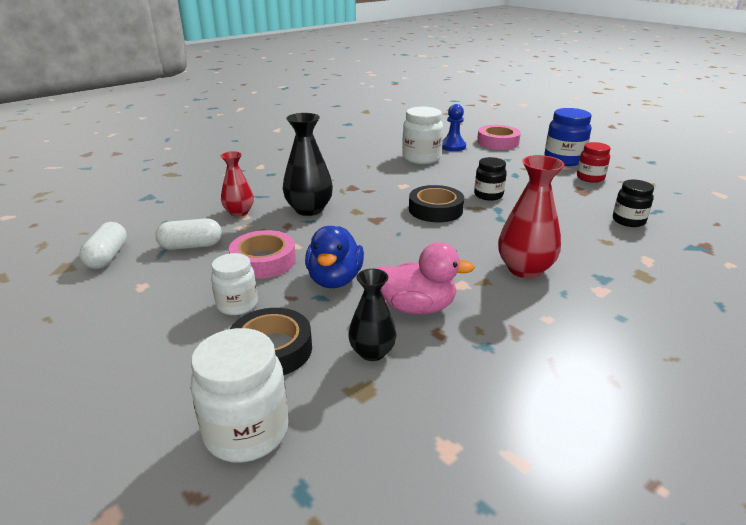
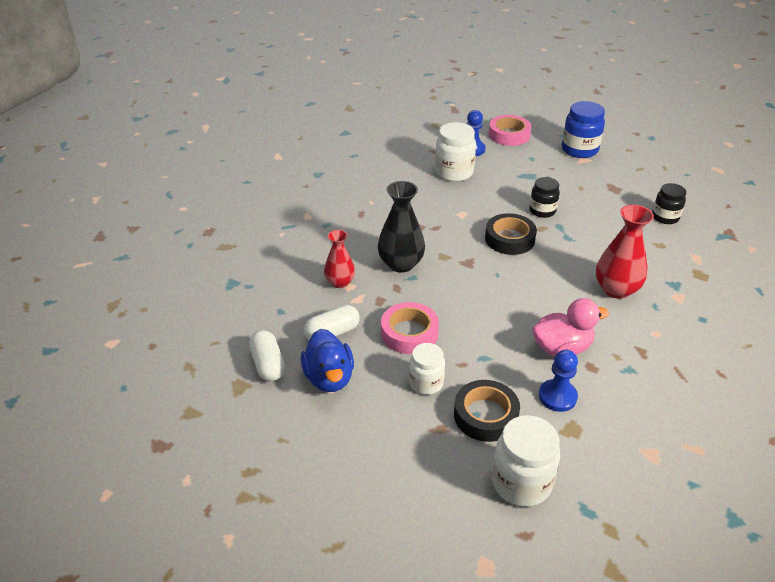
camera: 20 degrees left, 10 degrees up
blue duck [305,226,364,288] -> blue duck moved to [301,329,354,392]
black vase [348,269,397,361] -> blue pawn [539,350,578,412]
red jar [577,142,610,183] -> none

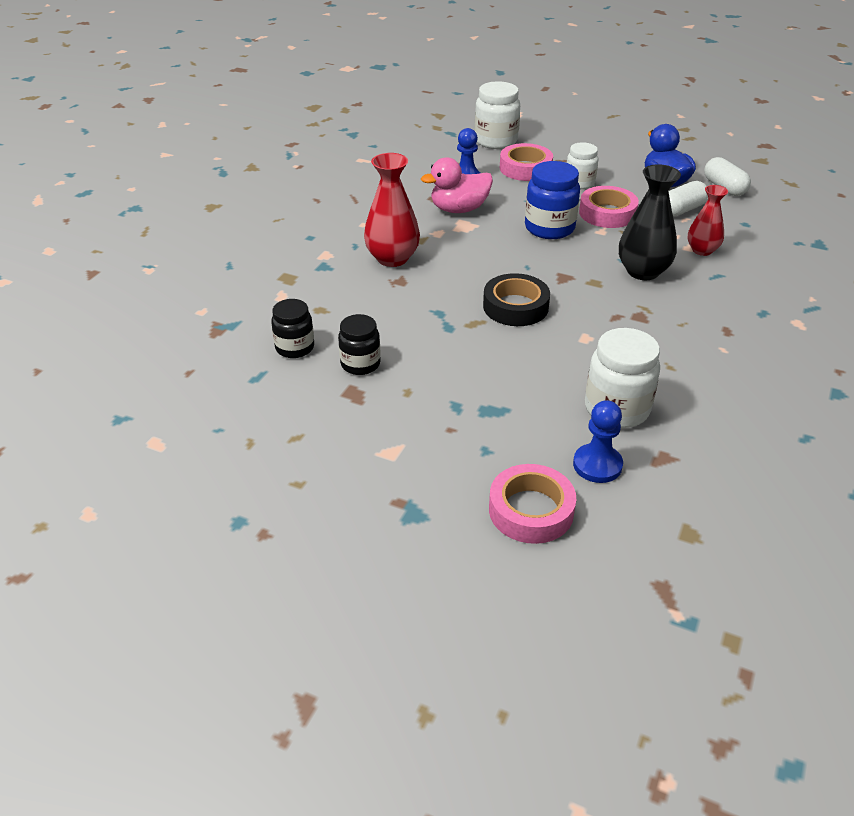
camera: 175 degrees right, 0 degrees up
black tape [454,380,520,442] -> pink tape [500,143,553,181]
black jar [529,177,560,218] -> black jar moved to [338,314,381,375]
blue jar [562,101,605,158] -> blue jar moved to [525,161,580,239]

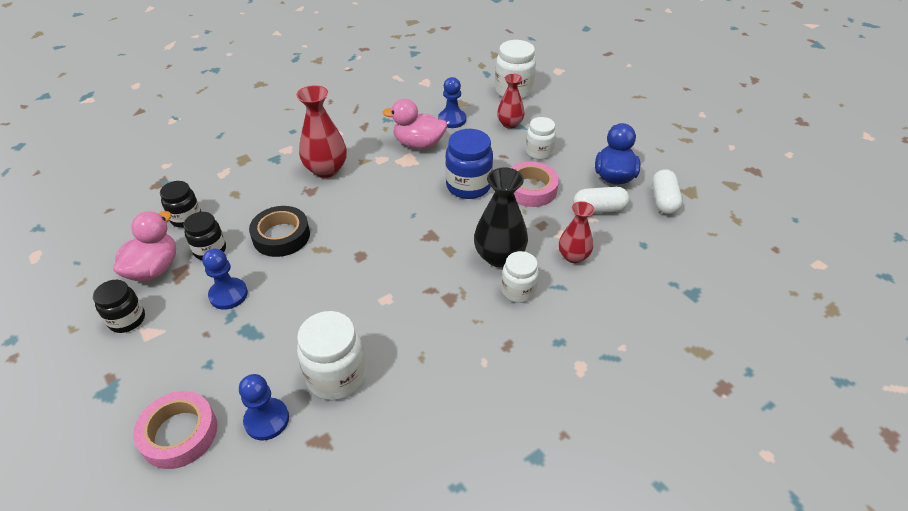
camera: 30 degrees right, 5 degrees up
black tape [483,273,550,326] -> black tape moved to [249,206,310,257]
pink tape [500,143,553,181] -> red vase [497,74,525,129]
none -> black jar [93,280,145,333]
none -> pink duck [113,211,176,281]
none -> blue pawn [202,249,248,310]
none -> white jar [501,251,539,303]

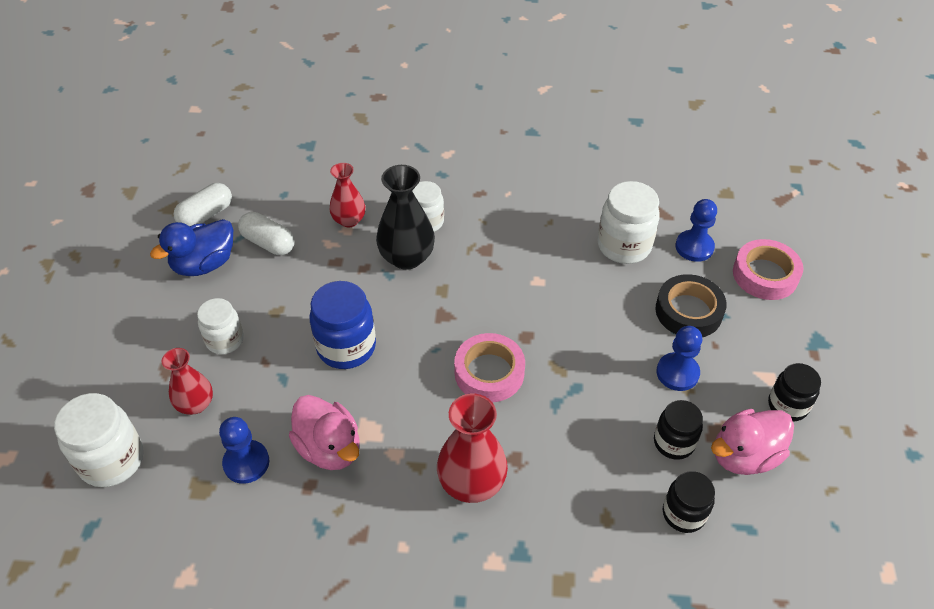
camera: 140 degrees left, 5 degrees up
black tape [249,206,310,257] -> black tape moved to [655,274,727,337]
pink tape [511,161,559,207] -> pink tape moved to [454,333,525,402]

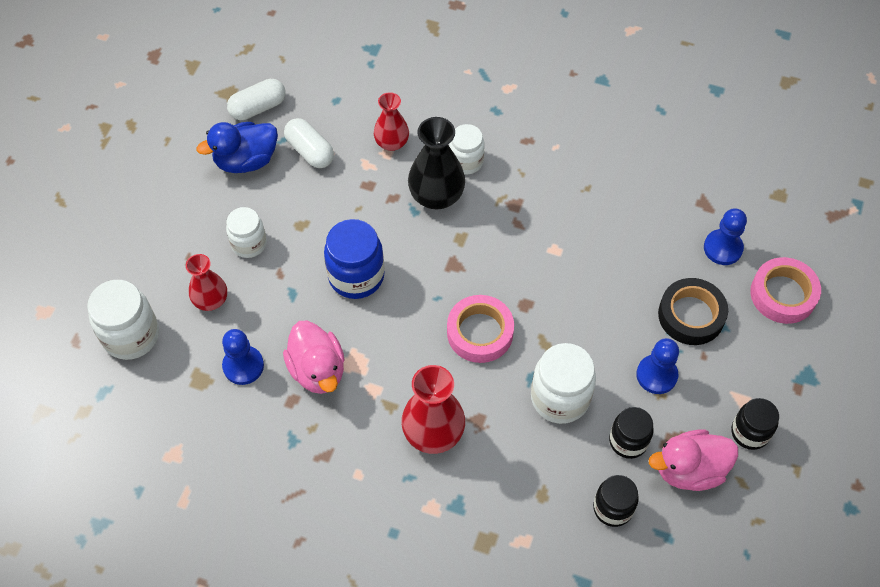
camera: 15 degrees right, 10 degrees up
white jar [597,181,660,264] -> white jar moved to [531,343,596,424]

